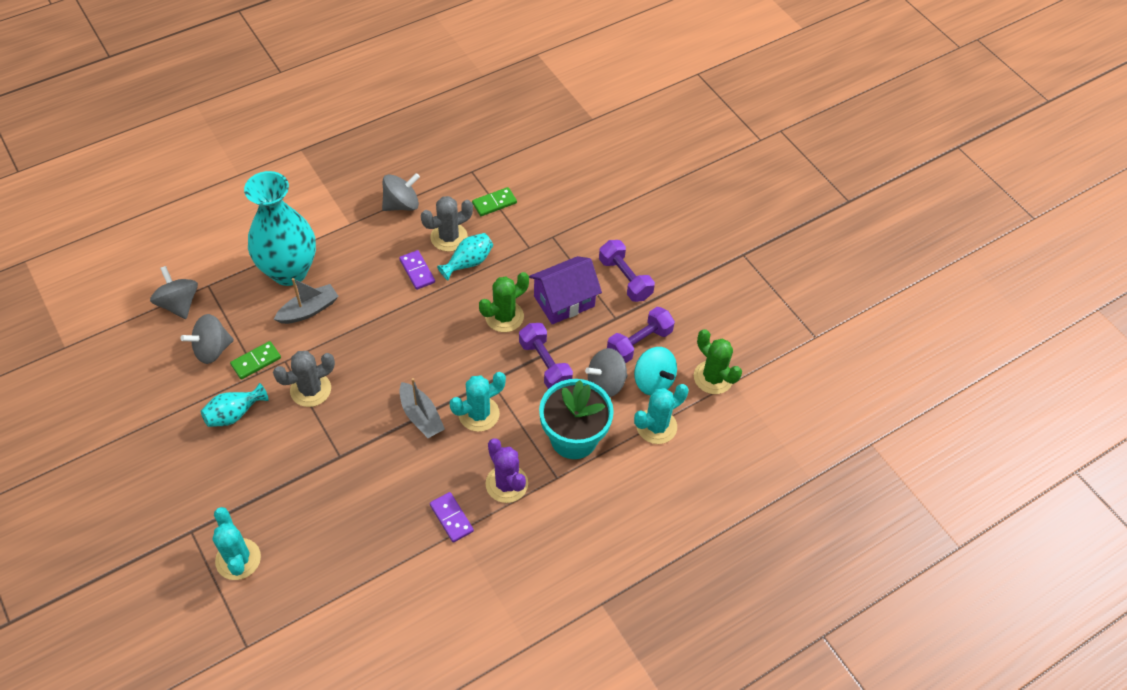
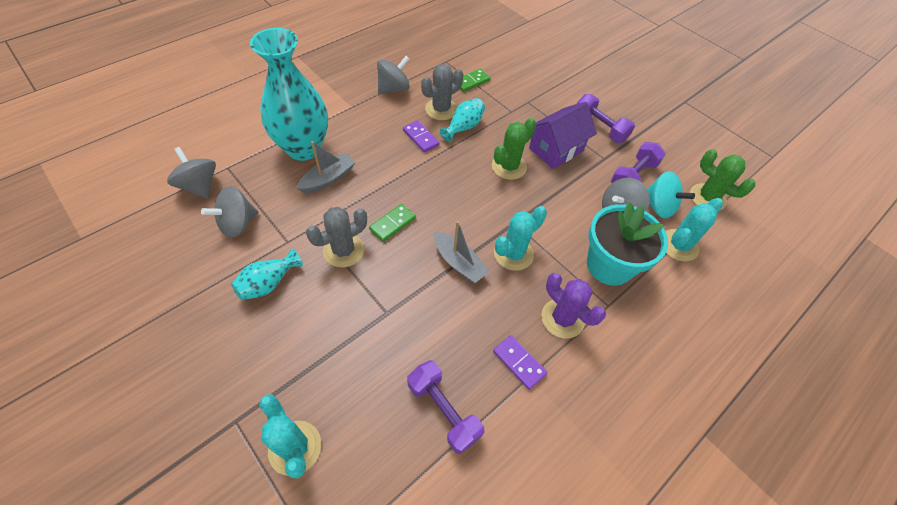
camera: 10 degrees left, 0 degrees up
green domino [230,341,281,380] -> green domino moved to [369,204,416,242]
purple dumbbell [519,323,573,389] -> purple dumbbell moved to [407,360,485,454]

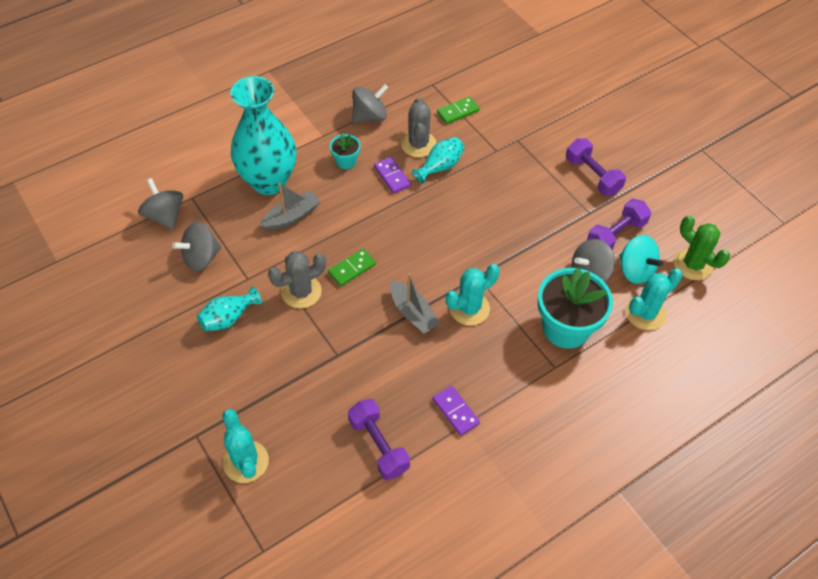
camera: 10 degrees right, 0 degrees up
grey cactus [421,64,463,120] -> grey cactus turned 60 degrees counterclockwise [401,97,437,157]
green cactus [492,118,536,180] -> none
purple house [529,102,597,169] -> none
purple cactus [541,273,606,338] -> none
none -> turquoise flower pot [330,134,360,169]

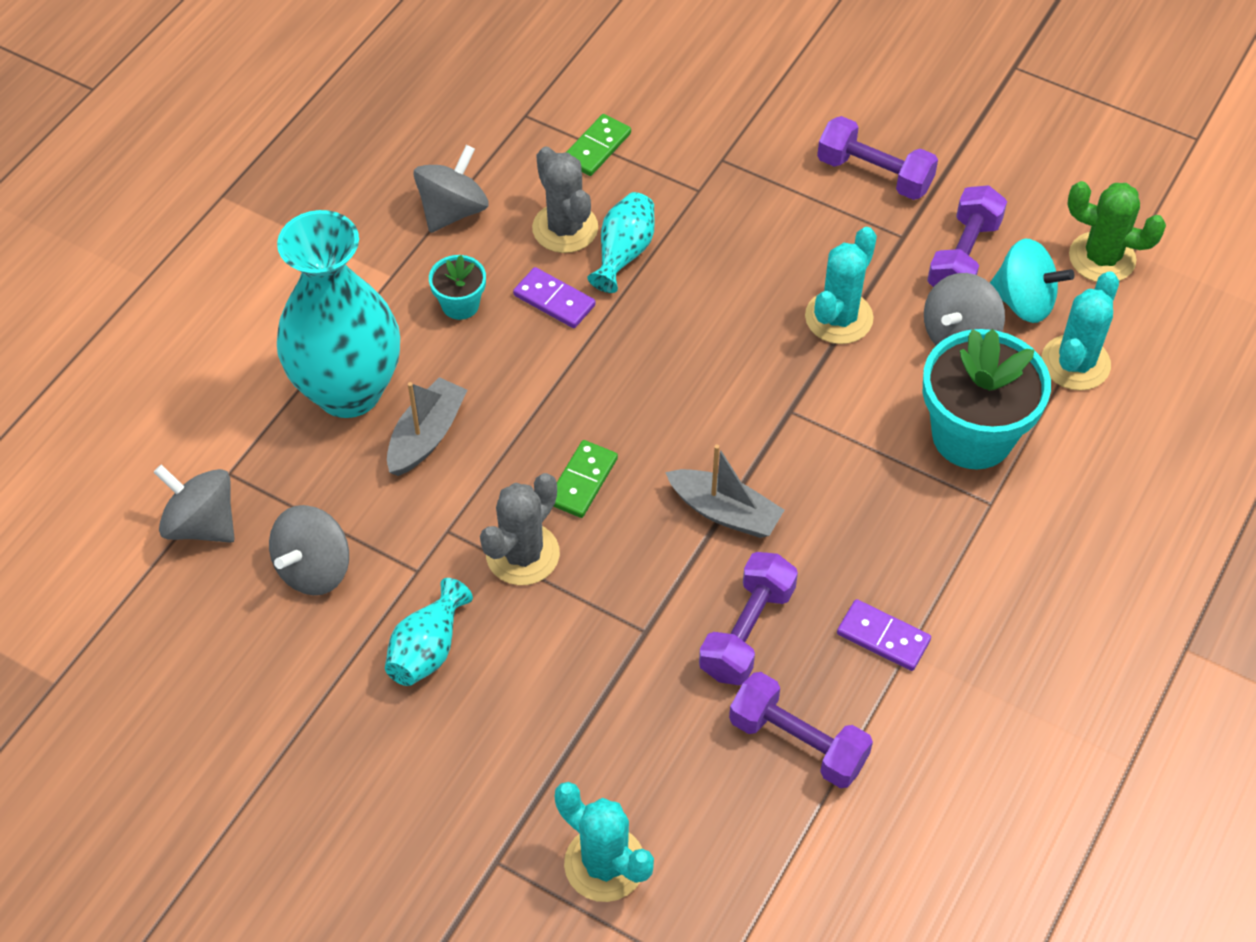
camera: 25 degrees left, 0 degrees up
turquoise cactus [446,264,500,325] -> turquoise cactus moved to [805,227,877,344]
none -> purple dumbbell [699,552,798,685]

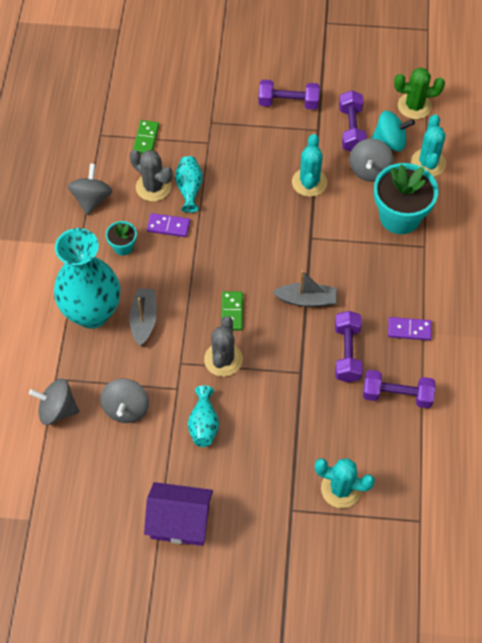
camera: 25 degrees left, 5 degrees up
none -> purple house [144,482,213,546]

